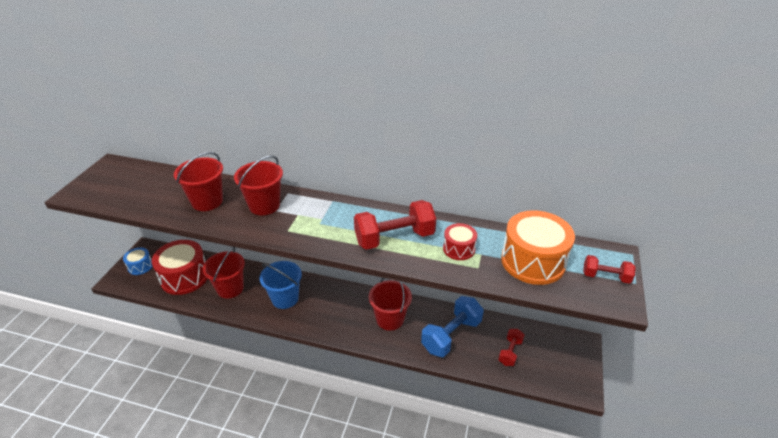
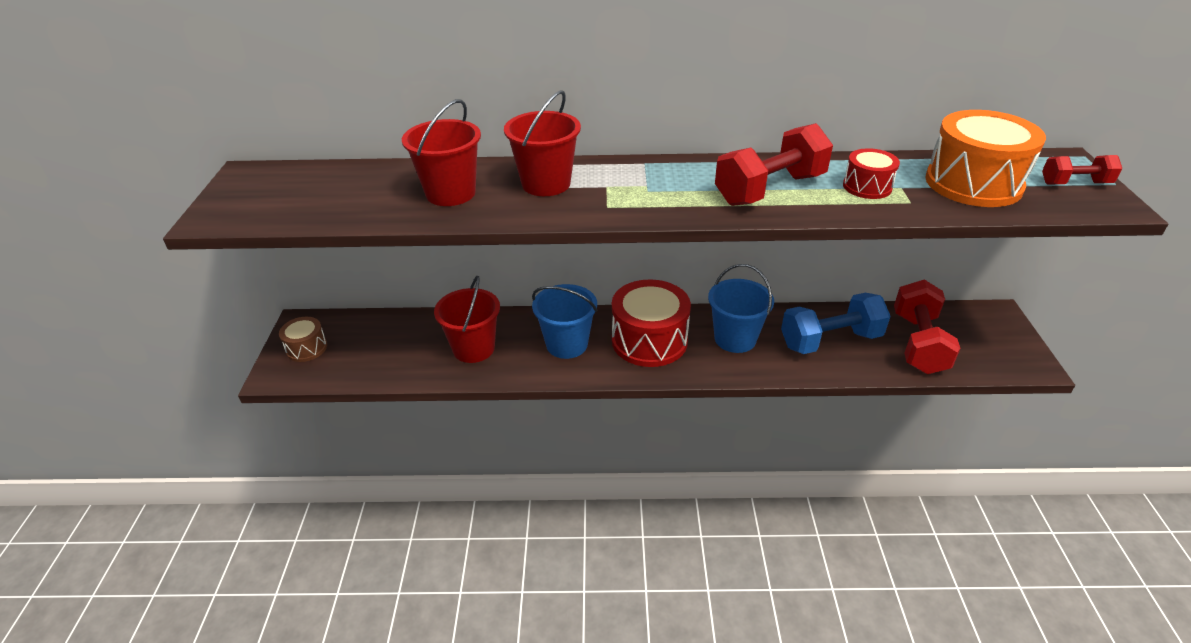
camera: 15 degrees left, 0 degrees up
blue drum [123,247,153,275] -> brown drum [279,317,327,362]
red drum [152,240,208,295] -> red drum moved to [612,279,691,367]
red bucket [369,278,412,331] -> blue bucket [708,264,774,353]
blue dumbbell [421,296,484,357] -> blue dumbbell turned 45 degrees clockwise [781,293,891,354]
red dumbbell [498,329,525,366] -> red dumbbell [894,279,960,374], size x1.84

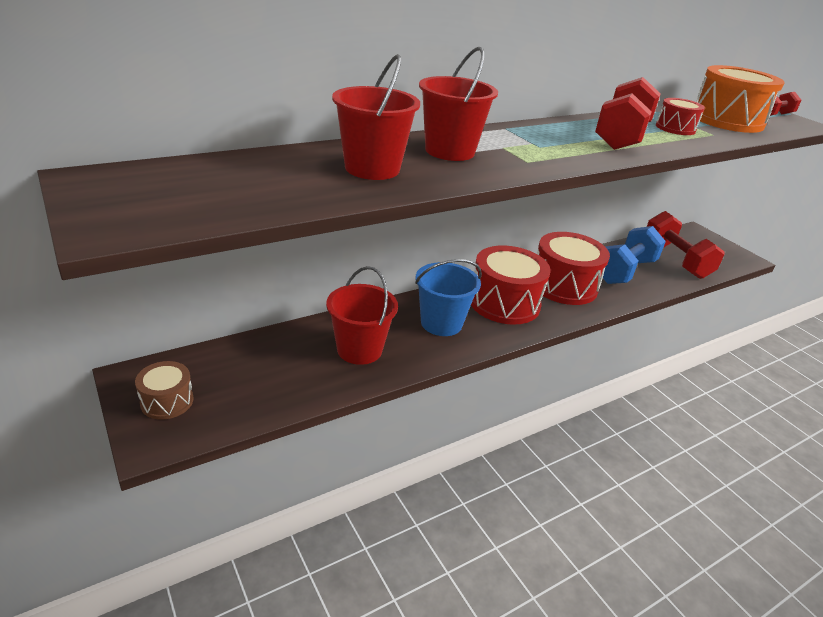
camera: 35 degrees left, 5 degrees down
blue bucket [708,264,774,353] -> red drum [537,232,610,305]

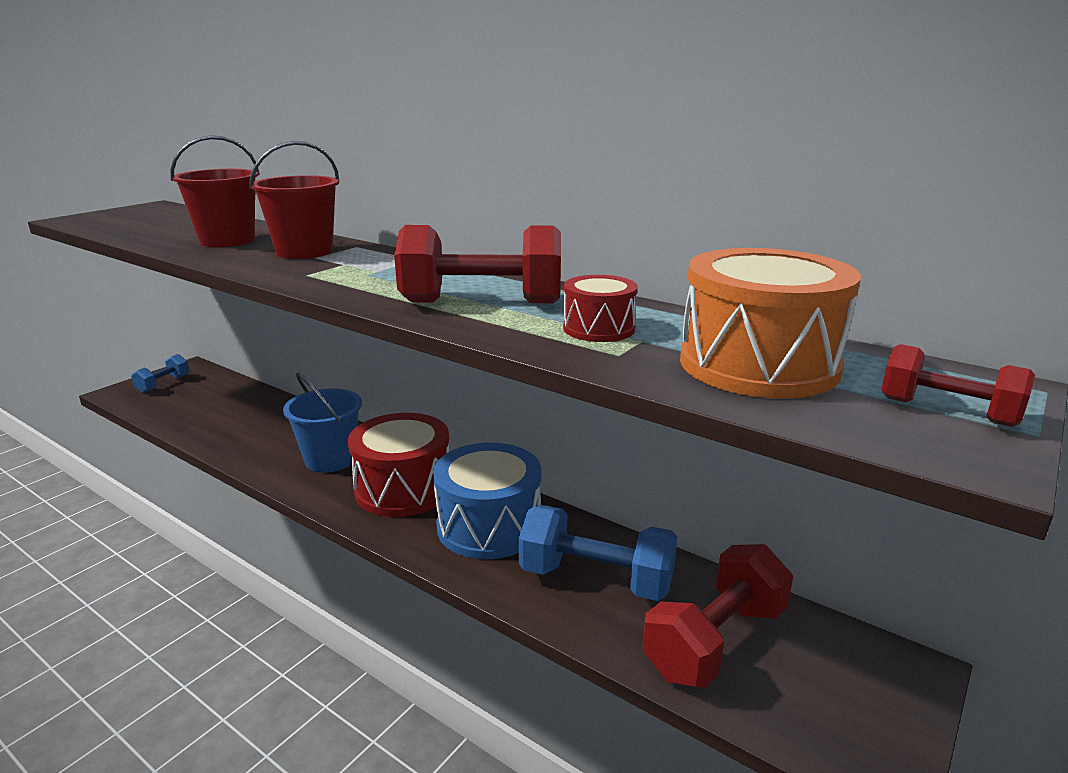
camera: 70 degrees right, 10 degrees down
brown drum [135,361,194,420] -> blue dumbbell [131,354,189,393]
red bucket [326,266,398,365] -> none
red drum [537,232,610,305] -> blue drum [433,443,541,559]

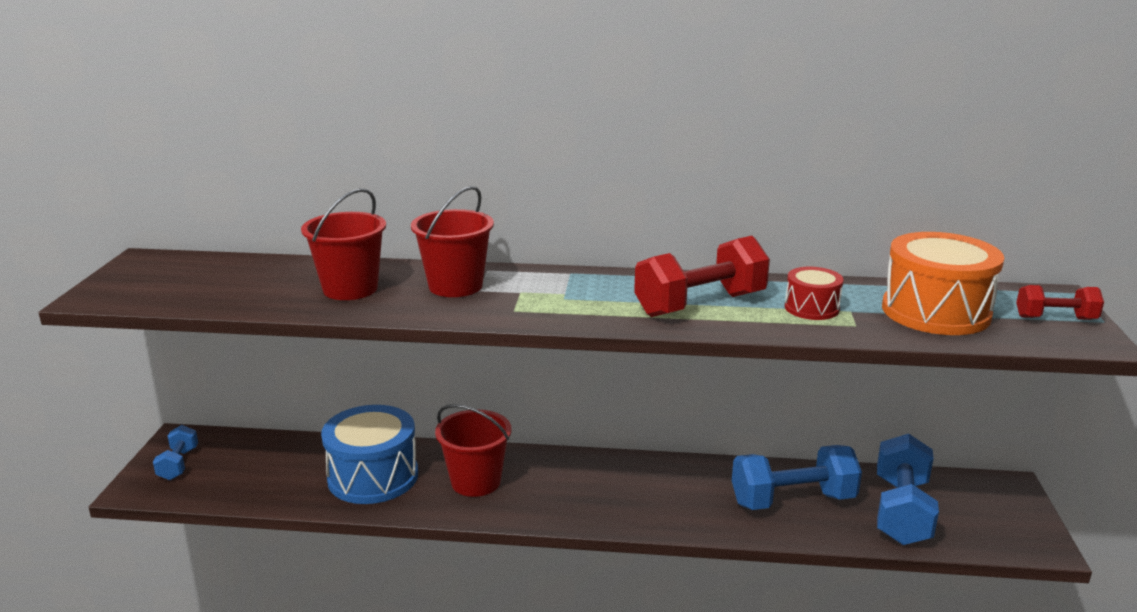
camera: 30 degrees left, 0 degrees up
blue bucket [283,373,362,473] -> red bucket [435,404,512,497]
red drum [348,413,450,517] -> none
blue drum [433,443,541,559] -> blue drum moved to [321,405,418,504]
red dumbbell [643,544,793,688] -> blue dumbbell [877,434,939,545]

